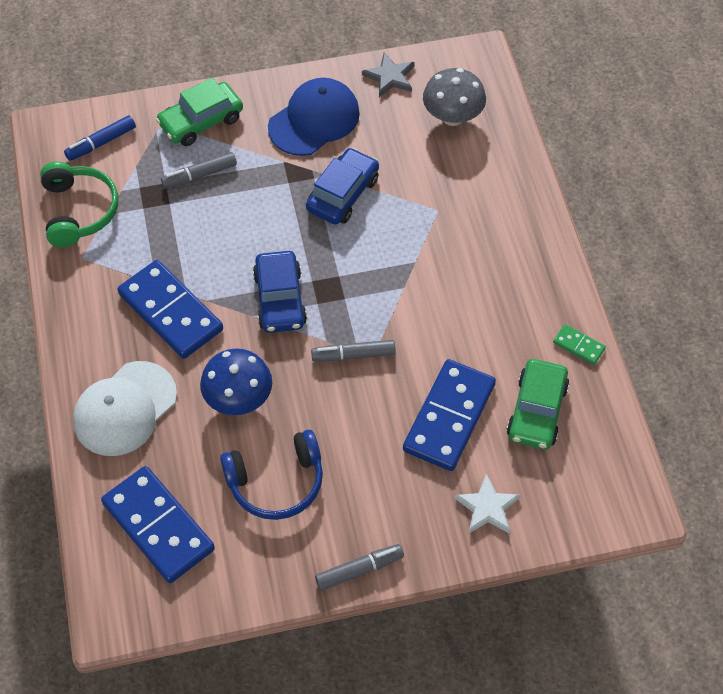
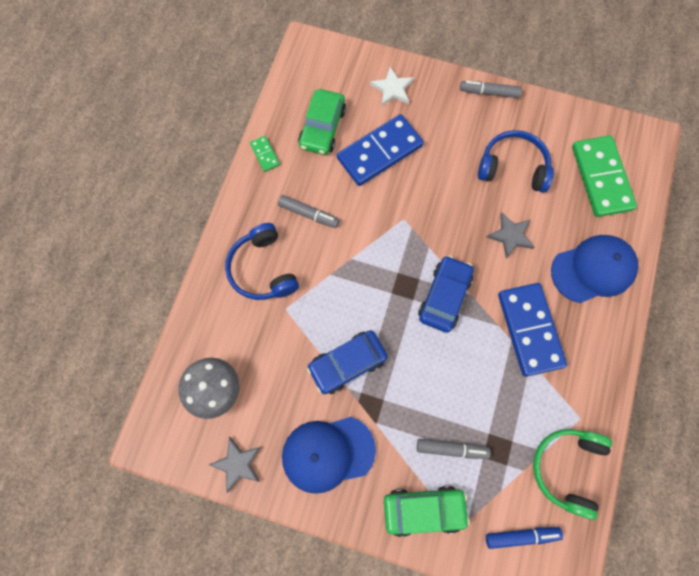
camera: 150 degrees left, 15 degrees up
white cap [73,361,177,456] -> blue cap [551,235,639,303]
blue domino [101,466,215,583] -> green domino [572,135,637,217]
blue mushroom [200,348,272,415] -> grey star [487,213,535,259]
grey marker [311,340,396,362] -> grey marker moved to [278,195,340,228]
green car [507,359,570,449] -> green car turned 150 degrees clockwise [298,89,346,155]
none -> blue headphones [225,223,299,300]

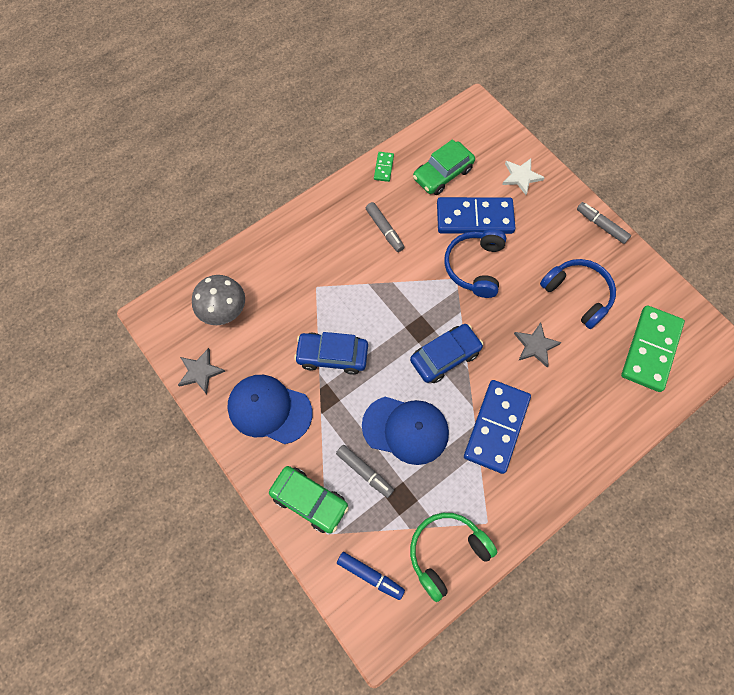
camera: 35 degrees right, 5 degrees down
blue headphones [225,223,299,300] -> blue headphones moved to [444,229,506,298]
blue cap [551,235,639,303] -> blue cap moved to [362,397,449,465]

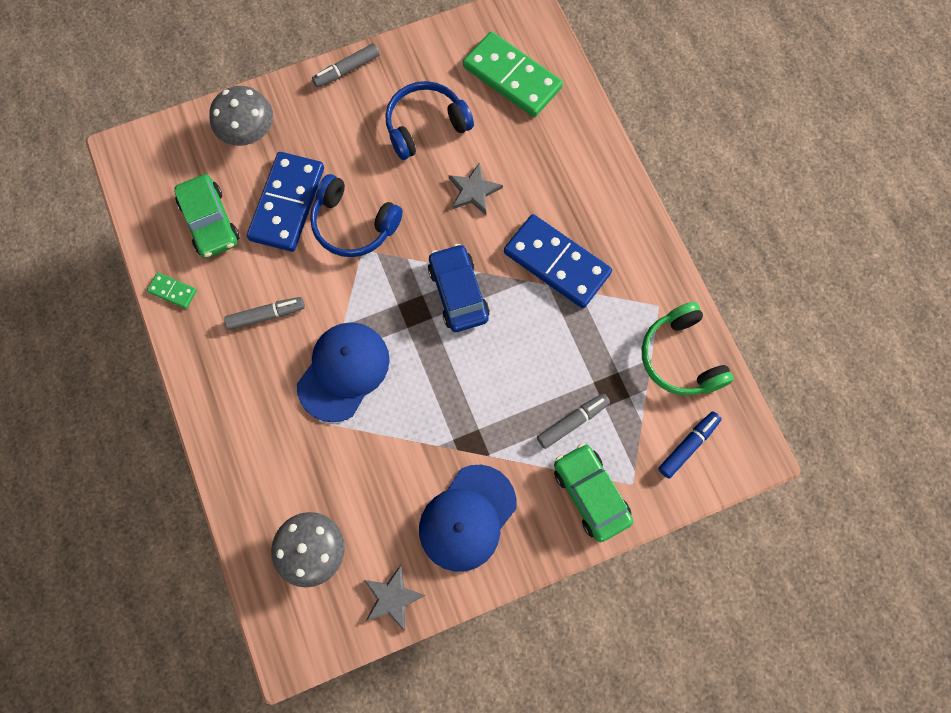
camera: 75 degrees left, 5 degrees up
green car [269,466,349,534] -> green car turned 75 degrees counterclockwise [554,443,633,542]
blue car [294,332,368,375] -> none
blue cap [362,397,449,465] -> blue cap moved to [297,322,390,422]
white star [502,159,545,195] -> grey mushroom [209,86,273,146]

